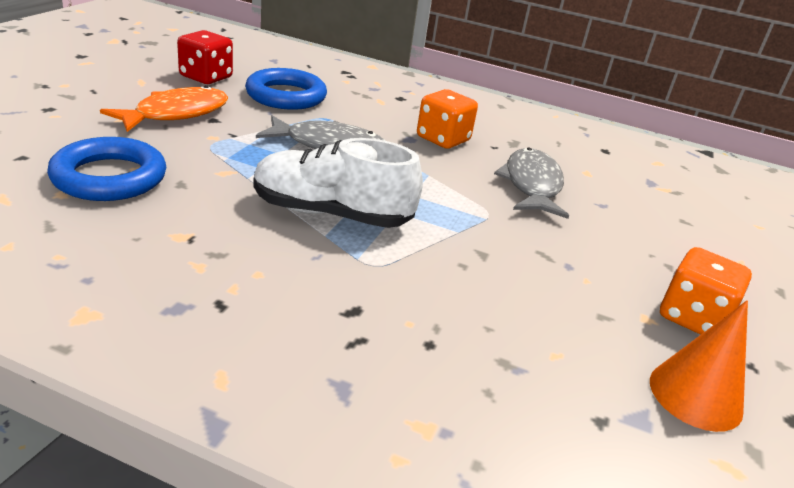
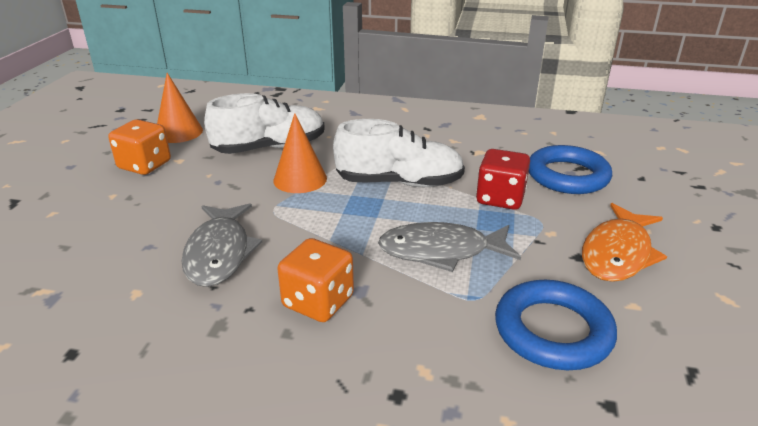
camera: 175 degrees right, 0 degrees up
red dice [177,30,233,84] -> red dice moved to [476,149,530,210]
none -> white shoe [204,93,325,154]
none -> orange cone [274,113,327,193]

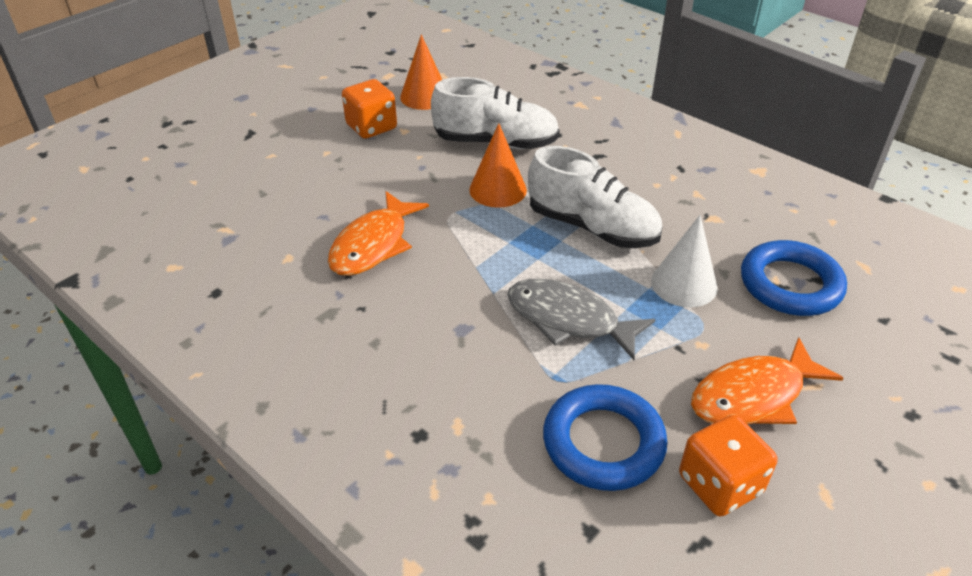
camera: 30 degrees right, 10 degrees up
grey fish [181,203,262,287] -> orange fish [328,191,429,276]
orange dice [277,238,354,322] -> orange dice moved to [679,415,778,517]
red dice [476,149,530,210] -> white cone [651,215,718,307]

